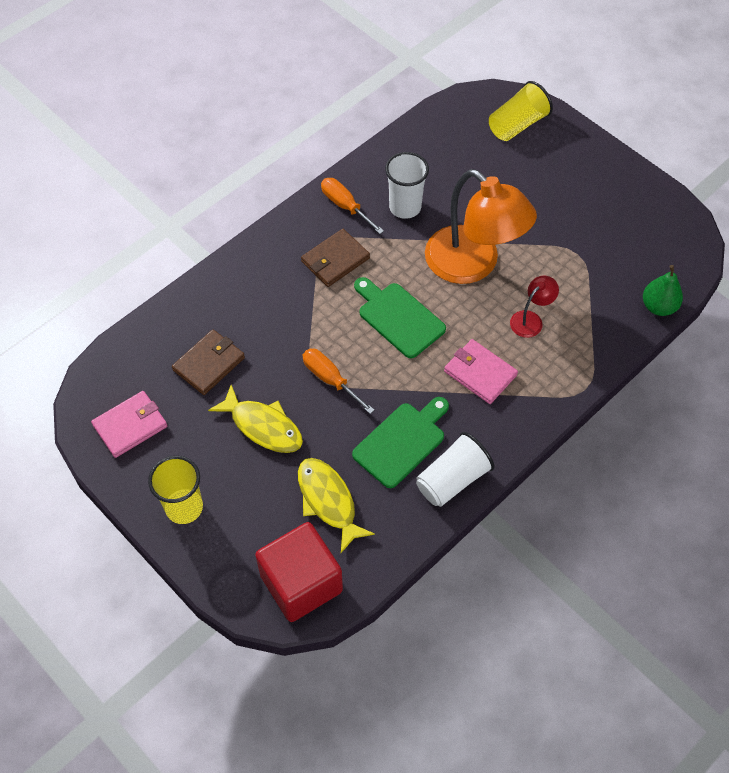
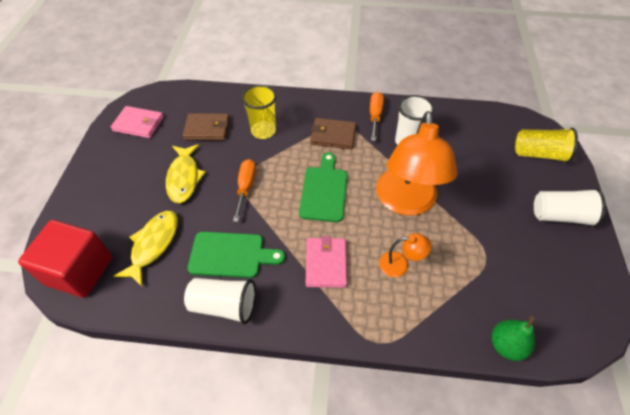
camera: 50 degrees right, 5 degrees down
yellow cup [148,456,203,524] -> yellow cup moved to [241,85,277,139]
red lamp [510,275,559,338] -> orange lamp [379,233,431,277]
none -> white cup [534,188,606,227]

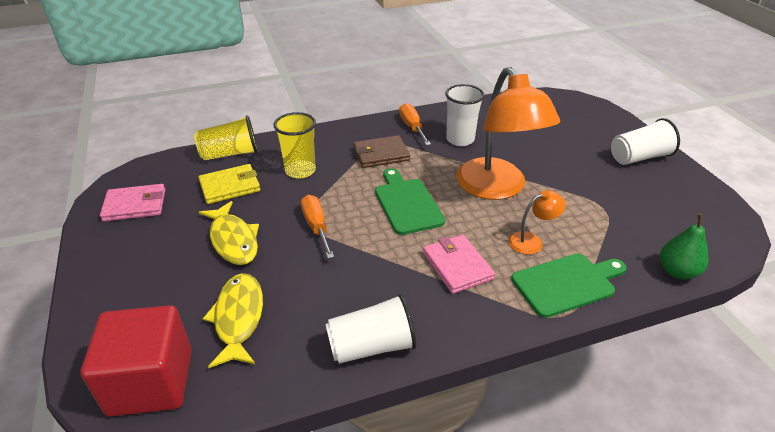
camera: 25 degrees left, 15 degrees down
brown wallet [182,113,229,140] -> yellow wallet [198,164,260,204]
green cutting board [188,232,285,278] -> green cutting board moved to [511,254,627,318]
yellow cup [515,128,578,163] -> yellow cup moved to [194,115,258,160]

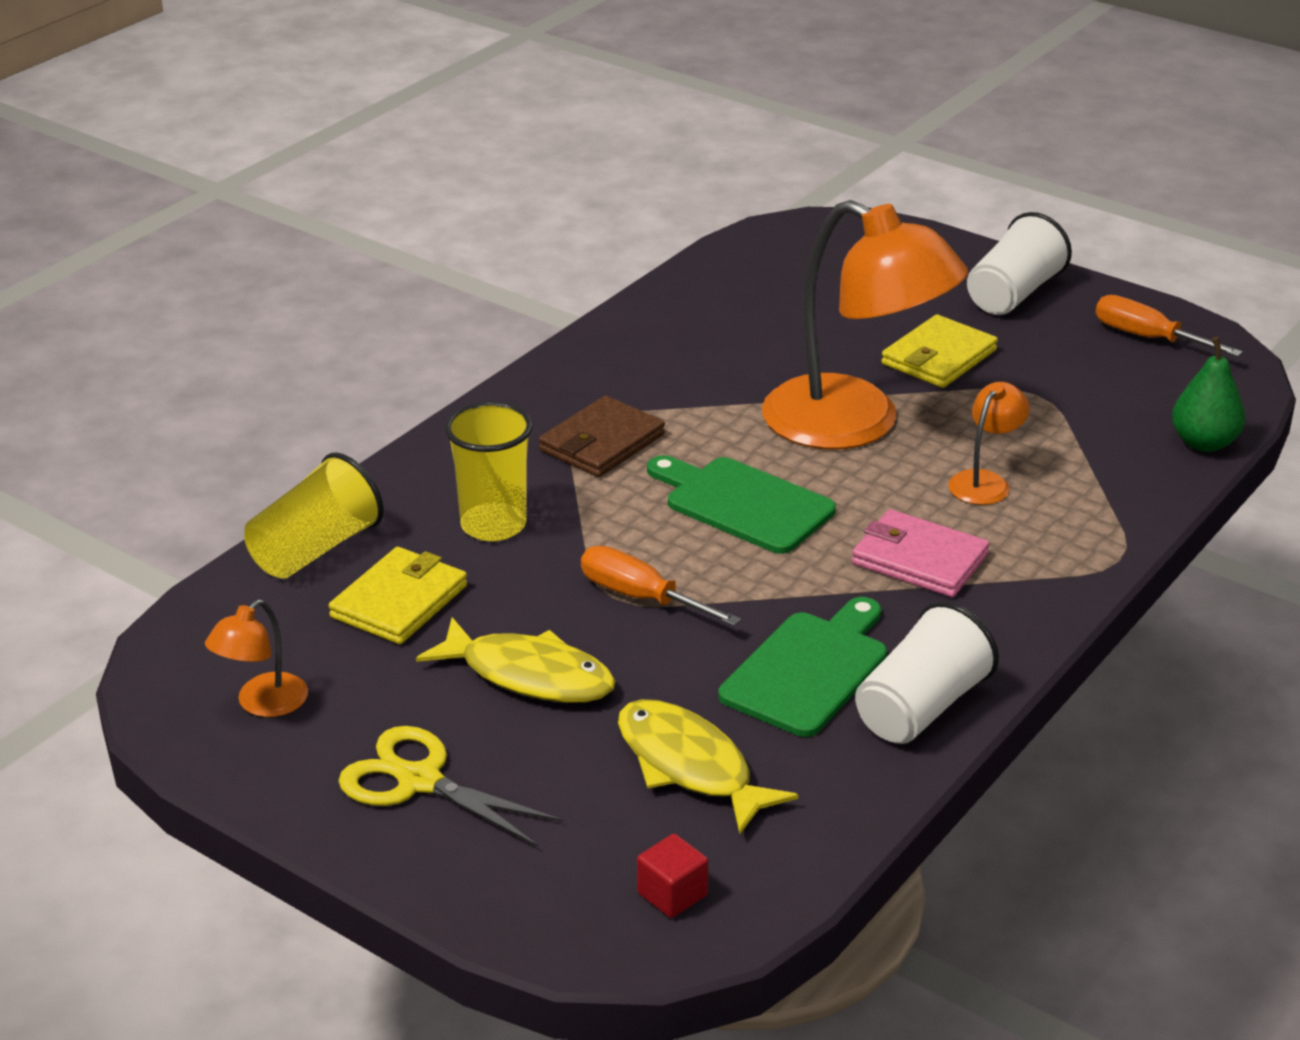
camera: 35 degrees left, 5 degrees down
red cube [81,305,192,417] -> red cube [637,834,708,918], size x0.40
pink wallet [100,184,165,222] -> orange lamp [205,599,308,717]
orange screwdriver [399,103,431,146] -> orange screwdriver moved to [1095,295,1243,357]
white cup [445,84,484,146] -> none
green cutting board [511,254,627,318] -> green cutting board moved to [718,597,887,737]
none -> yellow scissors [338,726,563,847]
none -> yellow wallet [881,314,998,388]

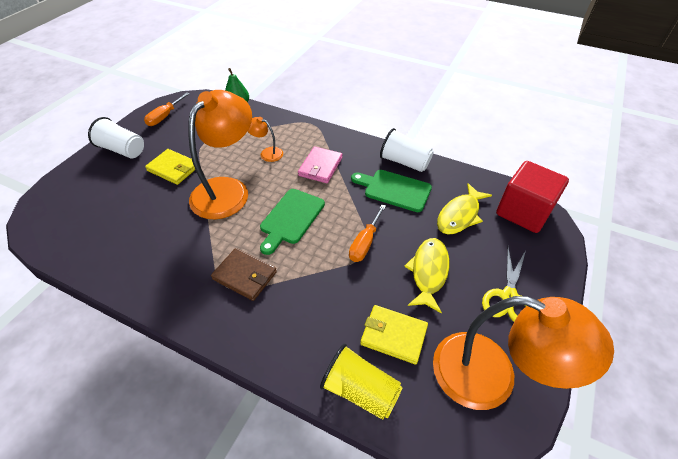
camera: 100 degrees left, 15 degrees up
orange lamp [205,599,308,717] -> orange lamp [433,296,614,410], size x2.33
yellow cup [444,401,533,541] -> none
red cube [637,834,708,918] -> red cube [496,161,569,233], size x2.50

